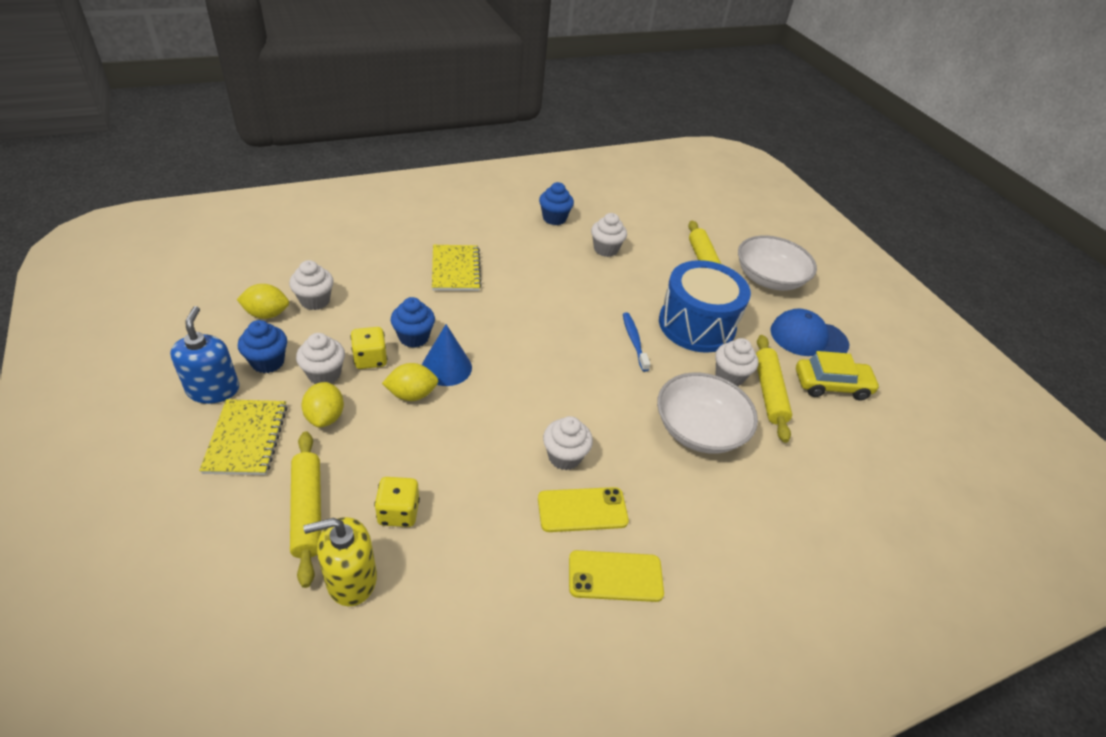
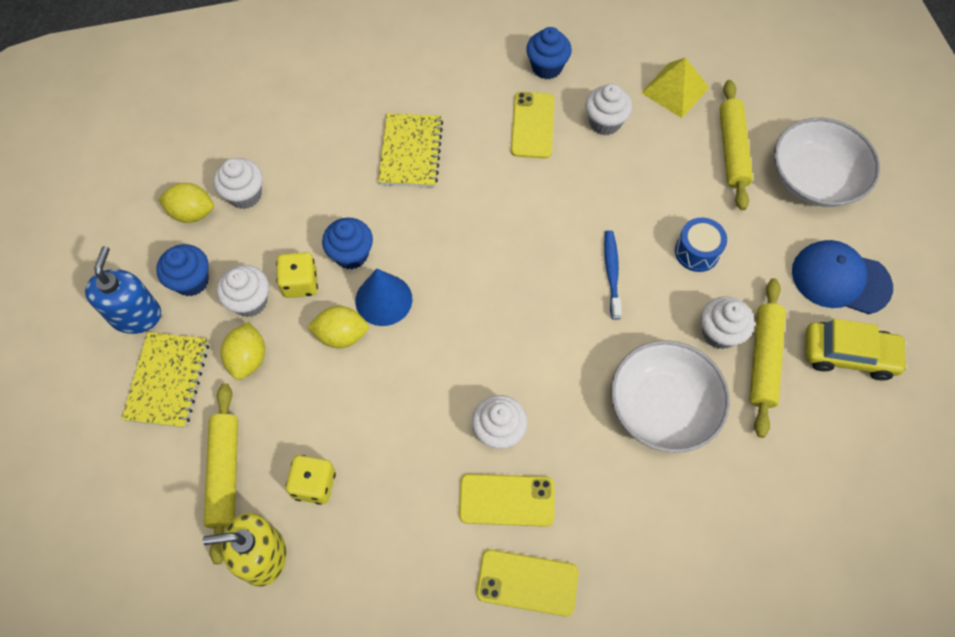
camera: 15 degrees right, 20 degrees up
blue drum [659,260,751,353] -> blue drum [675,217,727,272], size x0.46
none -> yellow phone [511,92,554,159]
none -> yellow pyramid [641,58,709,118]

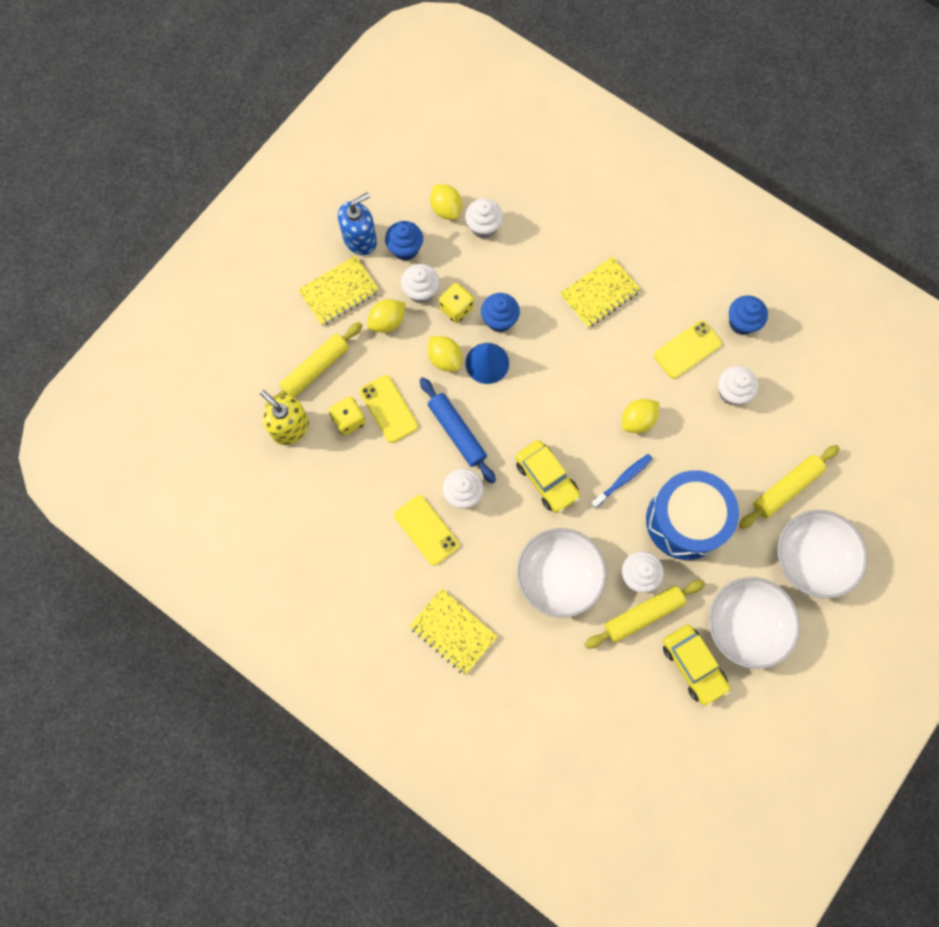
camera: 50 degrees right, 10 degrees up
yellow phone [476,549,578,616] -> yellow phone moved to [360,375,418,443]
yellow pyramid [641,58,709,118] -> none
blue drum [675,217,727,272] -> blue drum [646,470,739,560], size x2.15
blue cap [792,240,893,314] -> white bowl [709,577,800,669]
none -> yellow notebook [409,588,498,675]
none -> blue rolling pin [420,377,496,484]
none -> yellow car [516,440,580,513]
none -> yellow lemon [622,399,659,433]

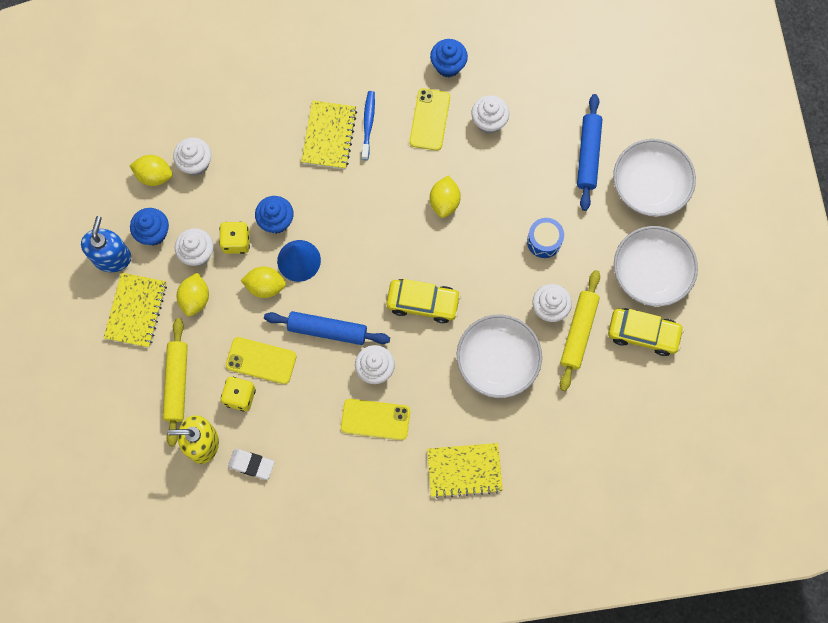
camera: 45 degrees left, 0 degrees up
blue toothbrush [591,454,653,508] -> blue toothbrush moved to [362,91,375,160]
blue drum [646,470,739,560] -> blue drum [527,218,564,258], size x0.46
yellow rolling pin [739,445,840,529] -> blue rolling pin [577,94,602,211]
none -> white eraser [228,449,274,480]

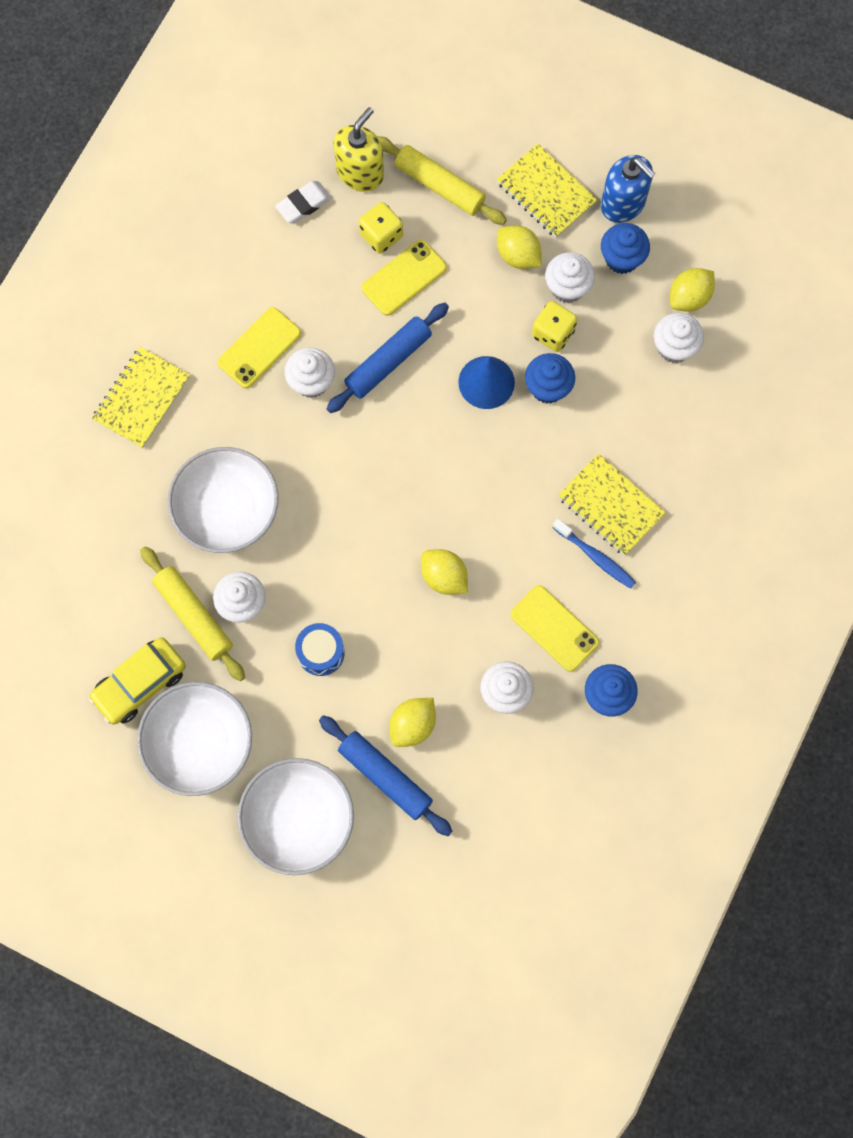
camera: 125 degrees right, 0 degrees up
yellow lemon [240,267,286,298] -> yellow lemon moved to [389,698,436,747]
yellow car [386,279,461,323] -> none

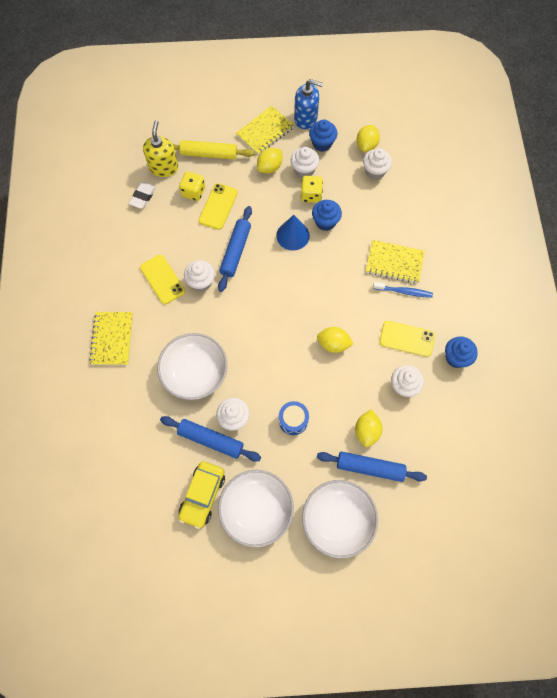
camera: 30 degrees left, 5 degrees down
yellow rolling pin [140,546,245,681] -> blue rolling pin [160,416,261,462]
yellow phone [218,307,301,388] -> yellow phone turned 45 degrees counterclockwise [140,255,185,304]
yellow notebook [497,144,598,238] -> yellow notebook turned 60 degrees counterclockwise [236,106,294,155]
yellow lemon [497,225,541,269] -> yellow lemon turned 60 degrees counterclockwise [257,148,282,174]

